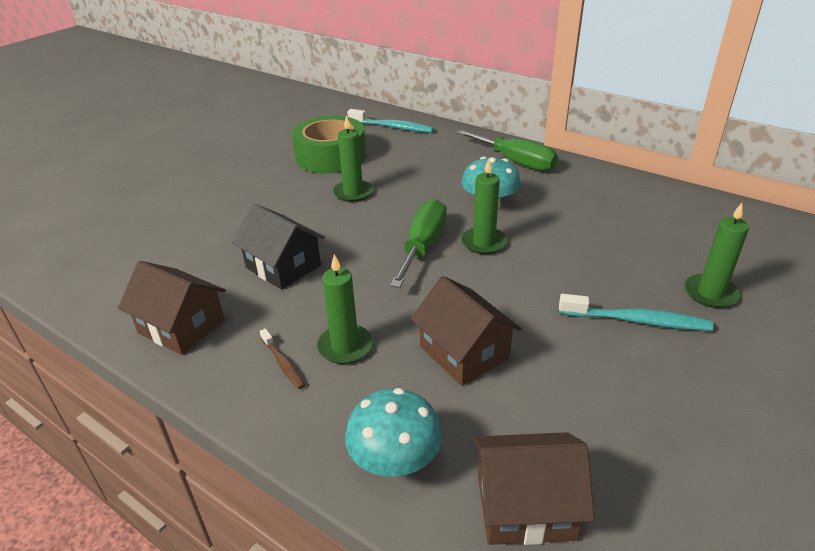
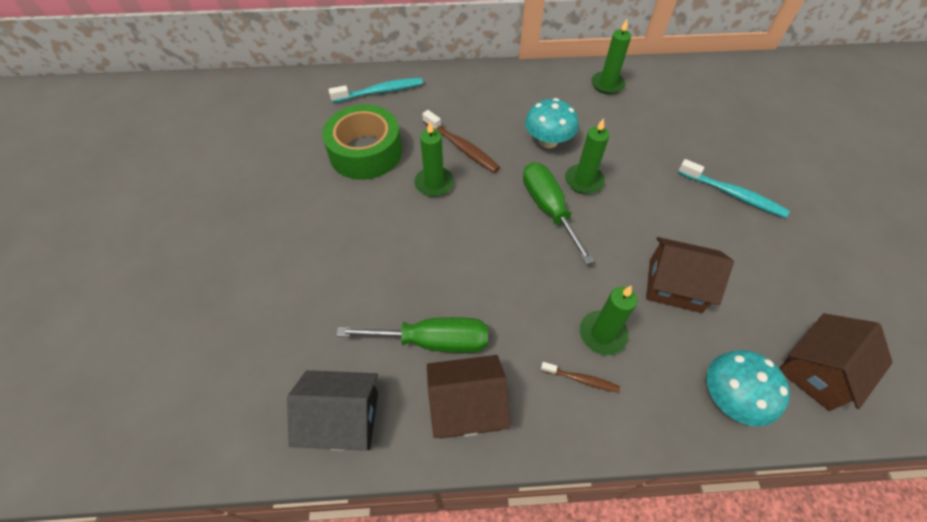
camera: 40 degrees left, 20 degrees up
black house [232,203,325,290] -> black house moved to [287,370,378,451]
green screwdriver [457,130,558,171] -> green screwdriver moved to [337,317,488,353]
turquoise toothbrush [559,294,713,331] -> turquoise toothbrush turned 60 degrees clockwise [678,159,790,218]
green candle [685,203,749,308] -> green candle moved to [591,19,631,94]
none -> brown toothbrush [422,110,500,173]

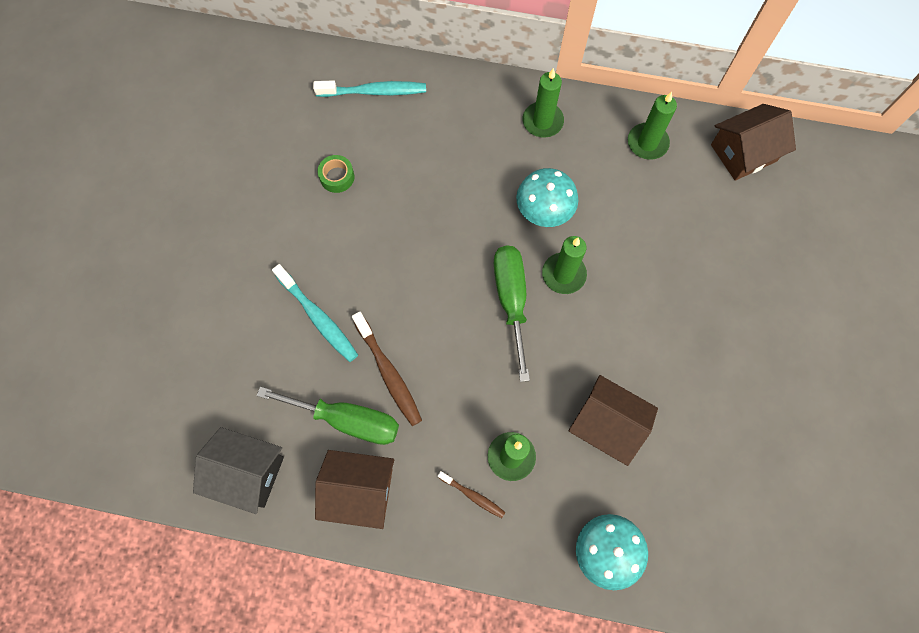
camera: 15 degrees right, 15 degrees up
green tape [322,105,402,180] -> green tape [318,155,355,193], size x0.42
green candle [414,121,454,197] -> green candle moved to [523,68,564,138]
brown toothbrush [422,110,500,173] -> brown toothbrush moved to [352,312,422,426]
turquoise toothbrush [678,159,790,218] -> turquoise toothbrush moved to [272,264,358,362]
brown house [779,313,893,411] -> brown house moved to [711,104,796,181]

